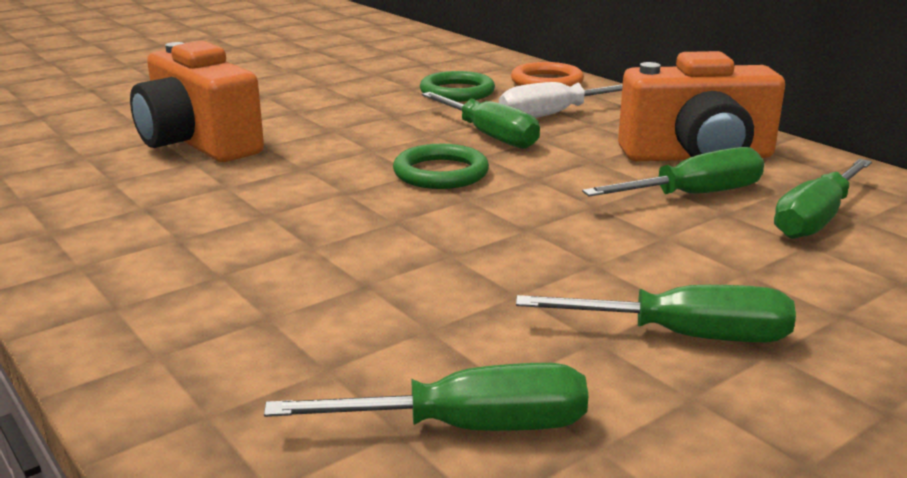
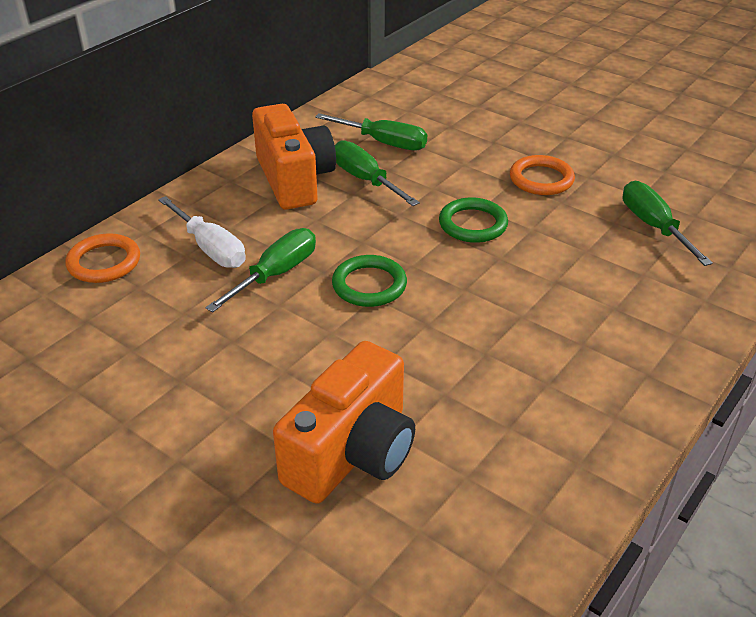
camera: 105 degrees left, 15 degrees up
green ring [420,71,495,102] -> green ring moved to [439,198,508,243]
green screwdriver [516,285,796,342] -> orange ring [510,155,575,195]

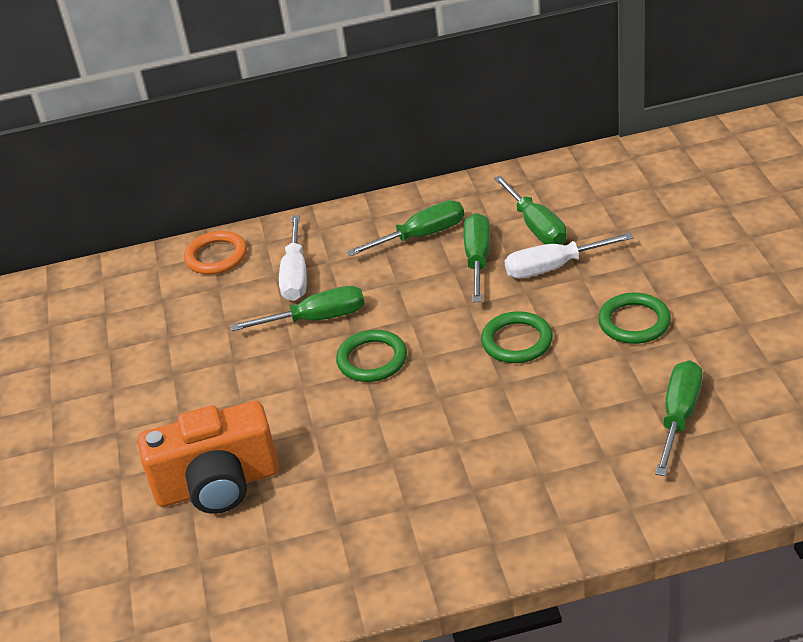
camera: 45 degrees right, 0 degrees up
orange camera [252,104,336,210] -> green screwdriver [347,200,464,256]
orange ring [510,155,575,195] -> green ring [598,292,671,344]
none -> white screwdriver [505,233,634,279]

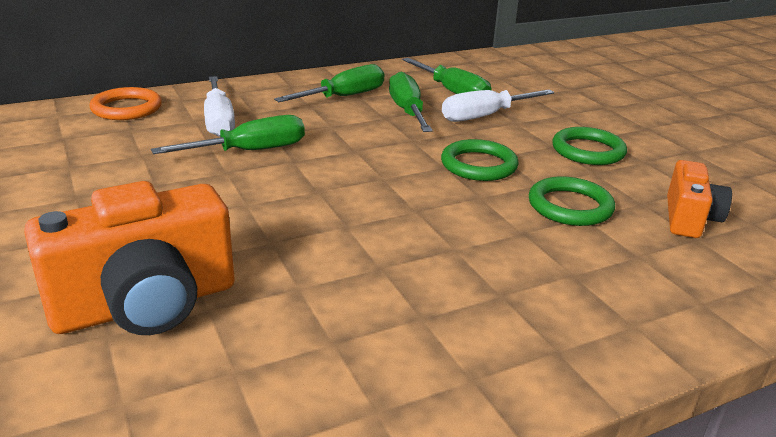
camera: 20 degrees left, 10 degrees down
green ring [336,330,407,382] -> green ring moved to [529,176,615,226]
green screwdriver [655,360,703,476] -> orange camera [667,160,732,238]

